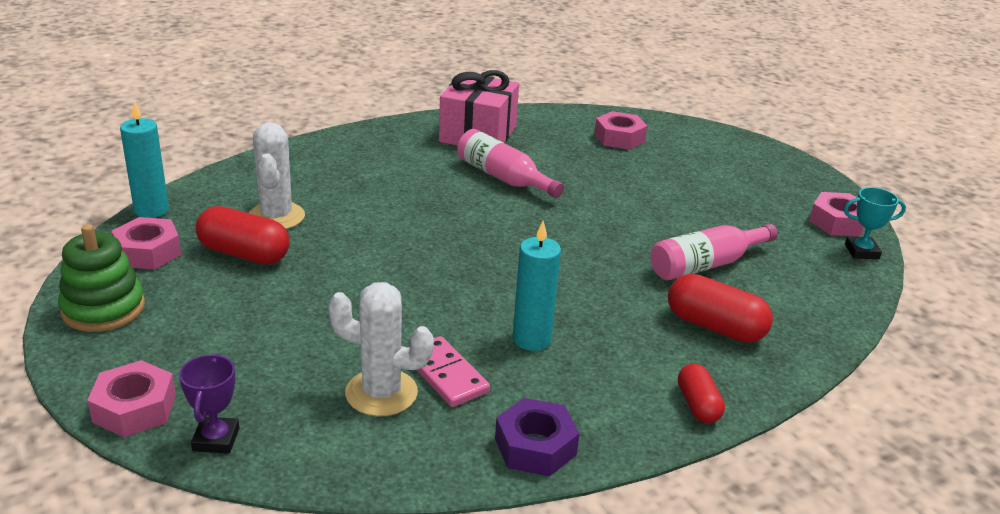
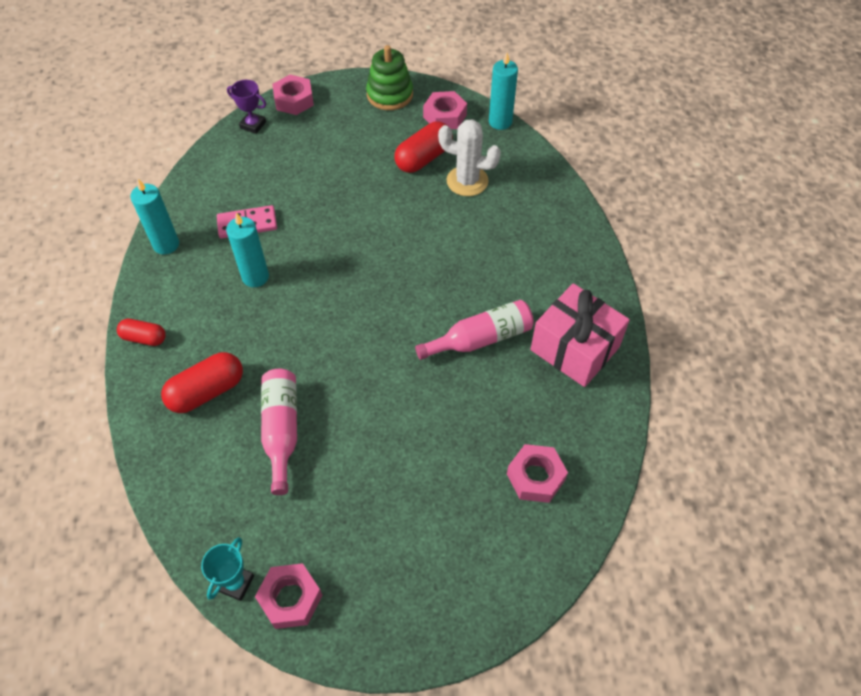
camera: 115 degrees right, 25 degrees up
white cactus [328,282,434,416] -> none
purple nut [495,398,580,476] -> turquoise candle [130,179,179,254]

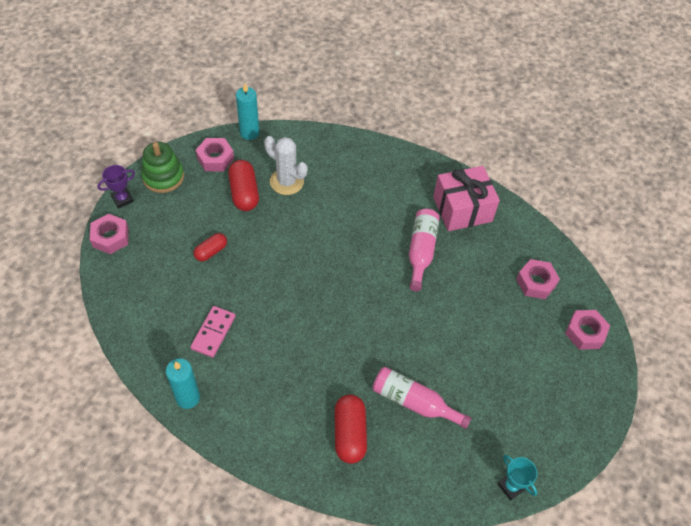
camera: 60 degrees left, 0 degrees up
red capsule [117,319,166,346] -> red capsule moved to [193,233,227,262]
turquoise candle [226,213,269,287] -> none
purple trophy [227,80,266,134] -> purple trophy moved to [97,165,135,208]
pink nut [255,563,322,629] -> pink nut moved to [565,310,610,350]
white cactus [438,119,501,196] -> white cactus turned 75 degrees clockwise [264,136,307,195]

